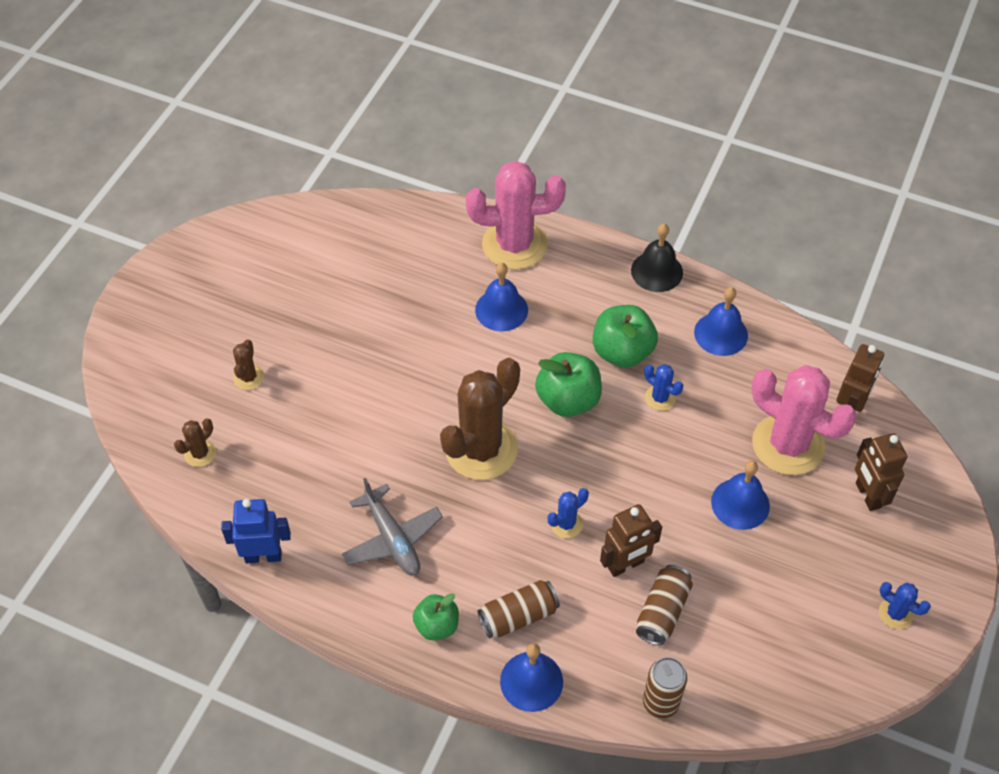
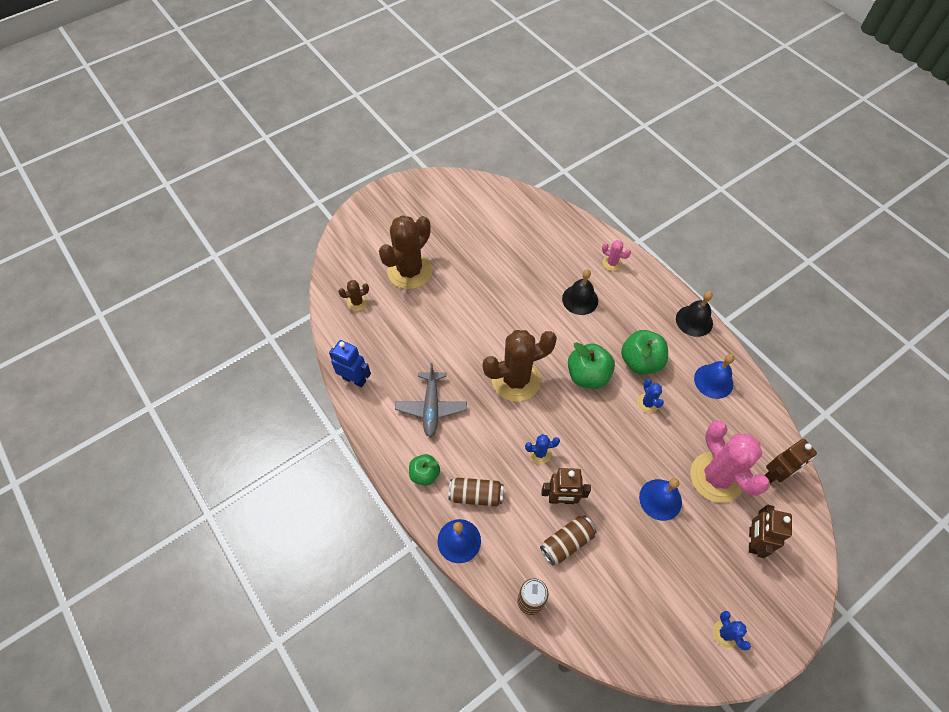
camera: 30 degrees right, 5 degrees up
brown cactus [233,340,264,390] -> brown cactus [379,215,432,289], size x2.28
pink cactus [466,161,566,270] -> pink cactus [602,240,631,271], size x0.44
blue bell [475,263,528,331] -> black bell [562,269,598,315]

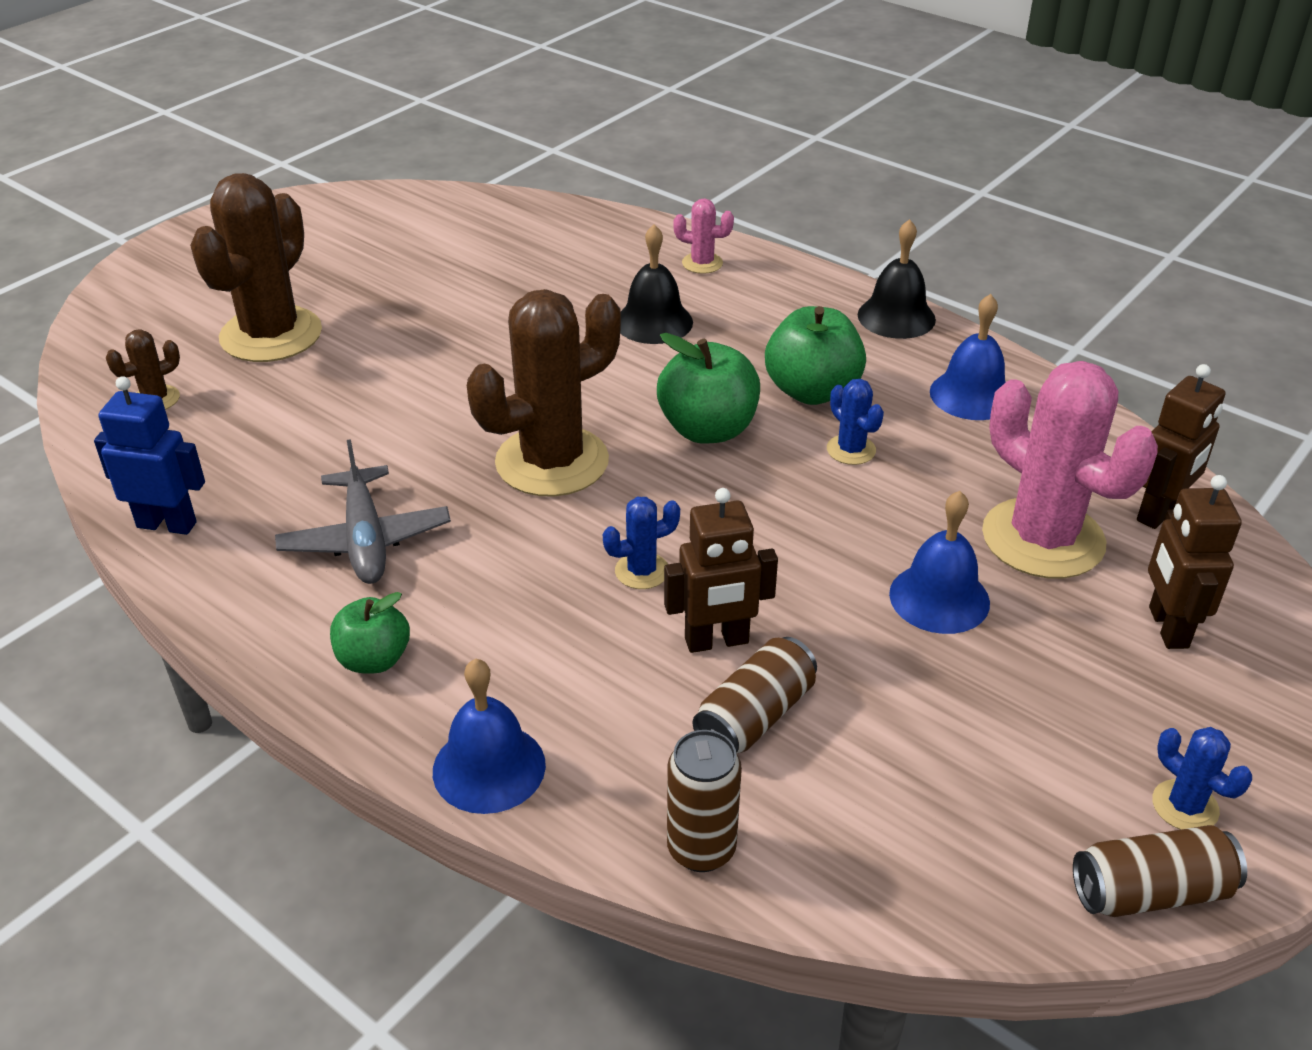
camera: 15 degrees left, 20 degrees down
brown can [448,478,504,506] -> brown can moved to [1073,825,1247,917]

